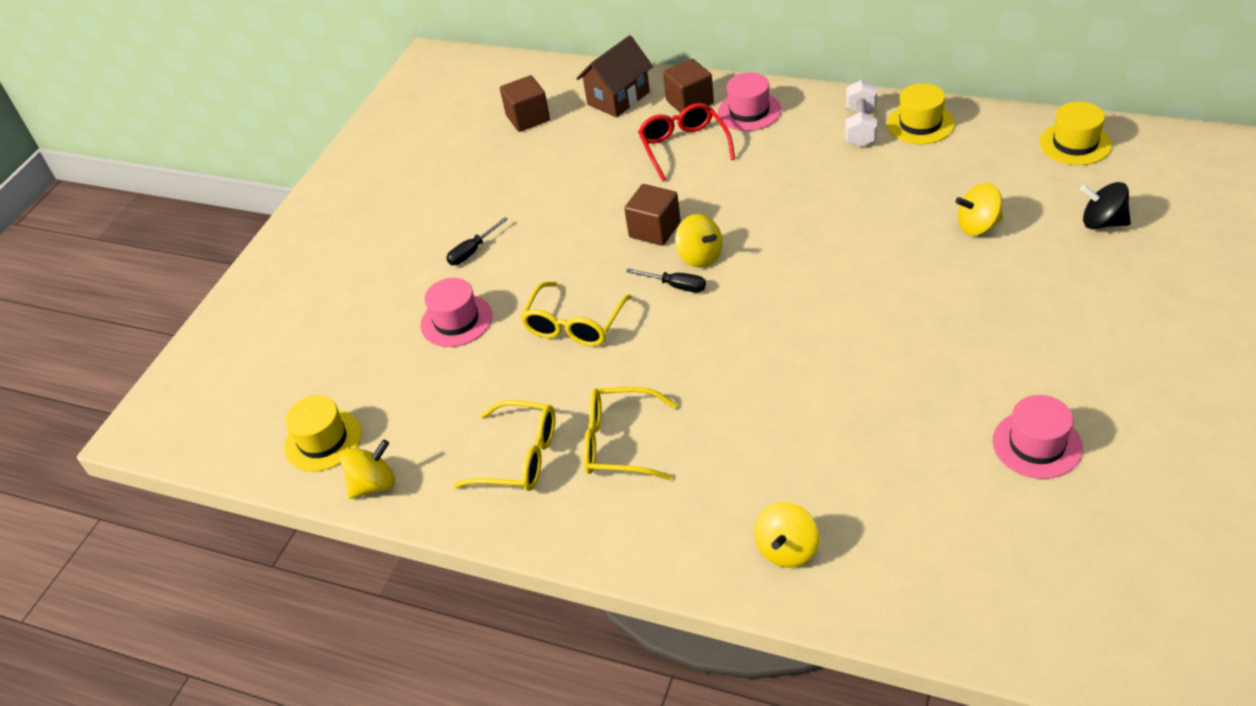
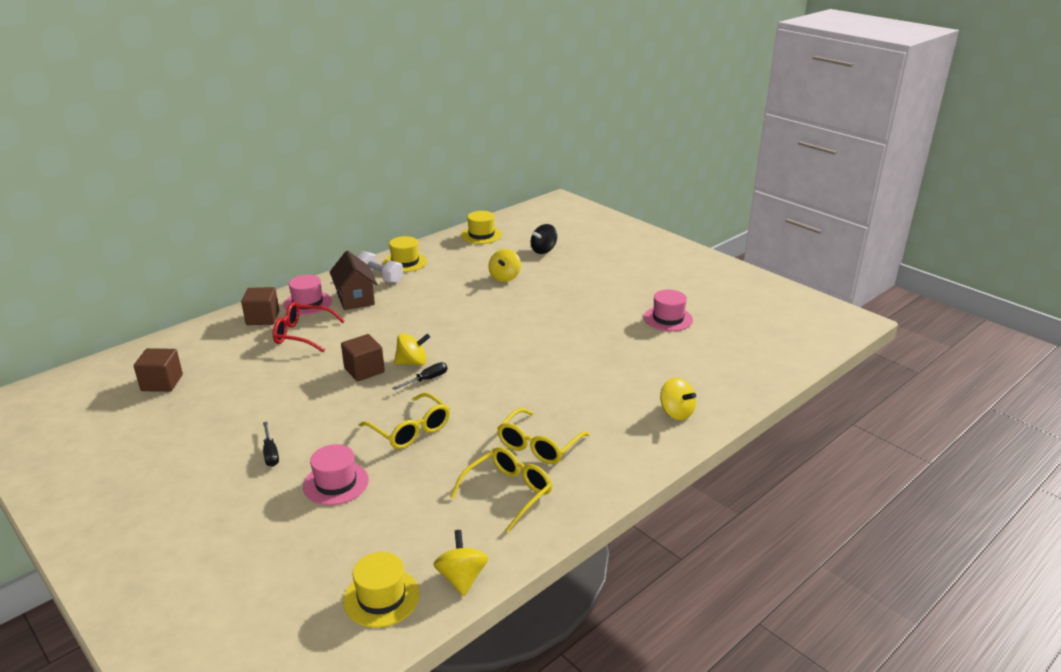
camera: 70 degrees left, 15 degrees down
brown house [576,35,653,117] -> brown house moved to [330,251,377,310]

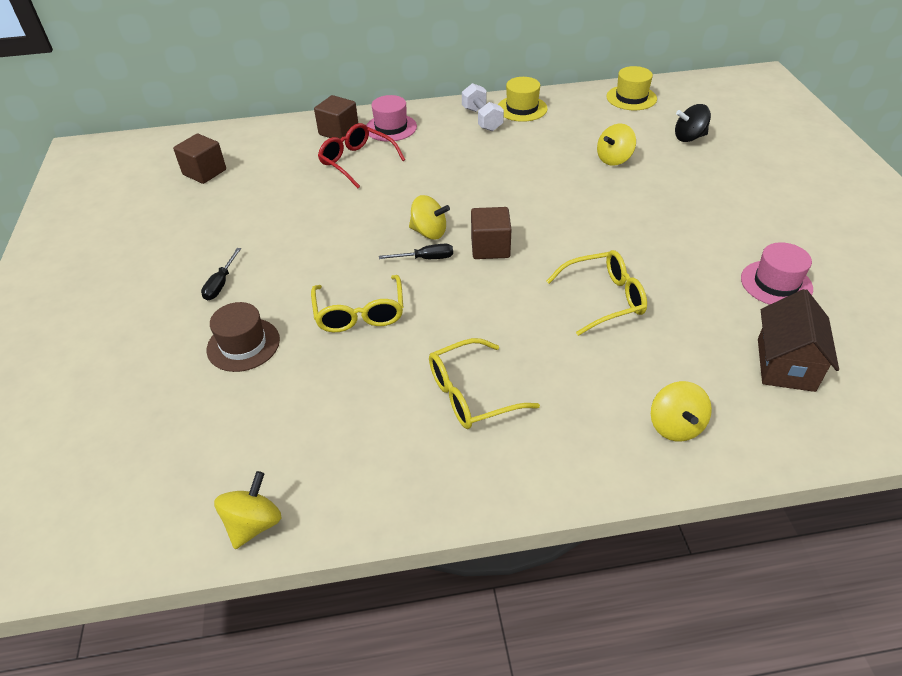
camera: 35 degrees right, 15 degrees up
pink hat [303,444,369,505] -> brown hat [207,302,280,372]
brown house [330,251,377,310] -> brown house moved to [758,289,839,392]
brown cube [341,334,385,381] -> brown cube moved to [471,207,512,259]
yellow hat [343,552,420,628] -> none
yellow glasses [451,447,552,533] -> yellow glasses moved to [547,250,647,336]

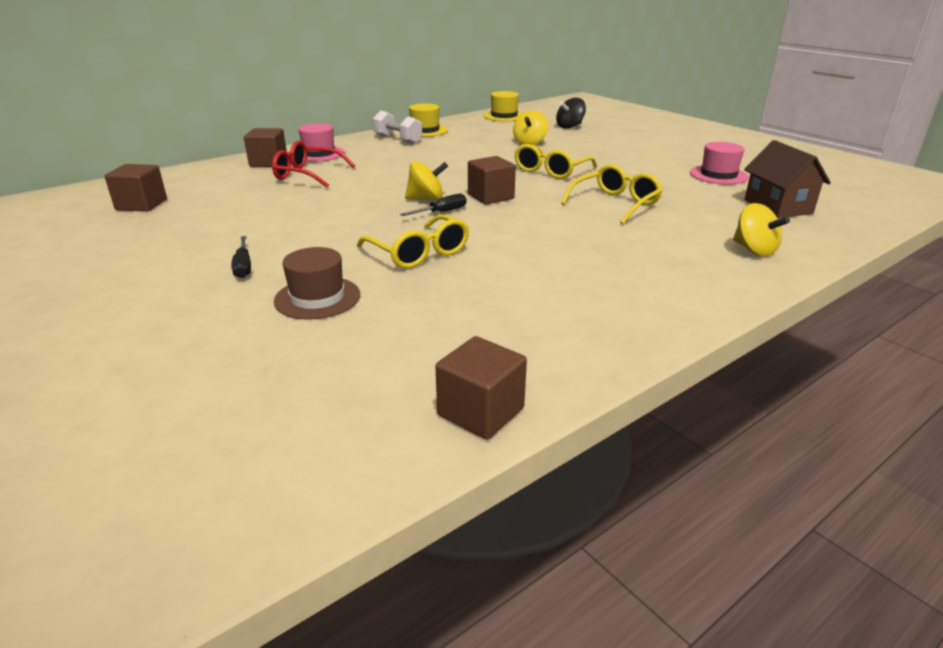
camera: 30 degrees left, 15 degrees down
yellow spinning top [214,471,281,549] -> brown cube [436,336,527,440]
yellow glasses [429,338,540,429] -> yellow glasses moved to [515,144,597,179]

